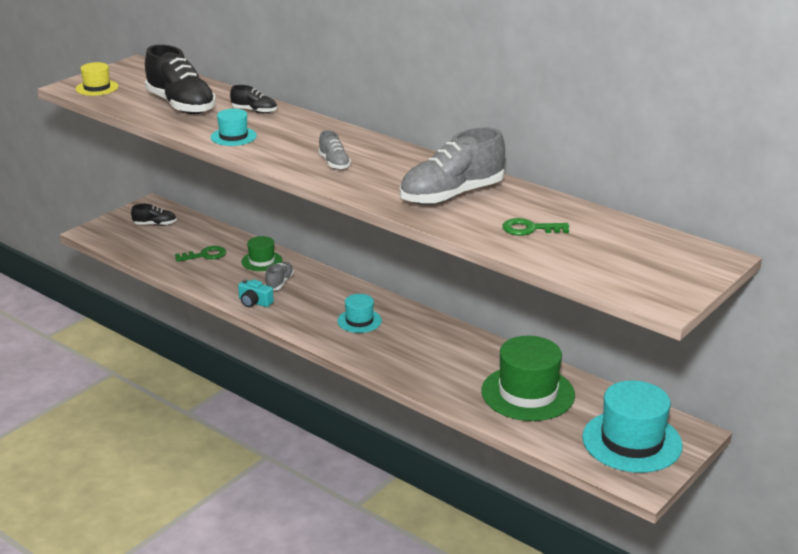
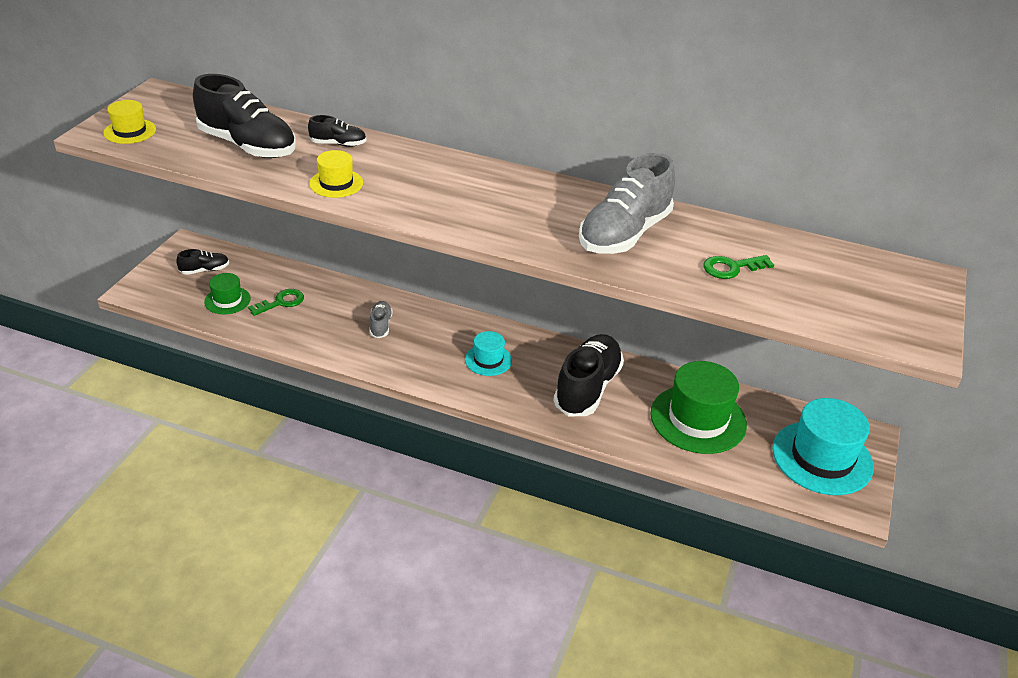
camera: 20 degrees left, 10 degrees up
turquoise hat [211,109,257,146] -> yellow hat [309,150,363,198]
turquoise camera [238,279,274,307] -> none
green hat [241,236,282,271] -> green hat moved to [204,273,251,314]
grey shoe [318,130,351,170] -> none
none -> black shoe [553,334,624,416]

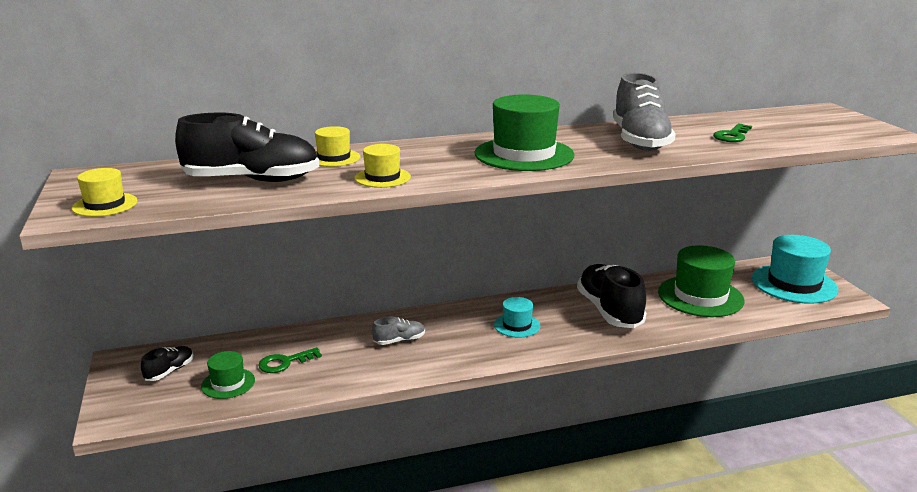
camera: 35 degrees left, 15 degrees down
green key [248,289,304,316] -> green key turned 135 degrees counterclockwise [258,347,322,373]
black shoe [308,115,366,147] -> yellow hat [315,126,360,167]
grey shoe [369,301,393,338] -> grey shoe turned 105 degrees clockwise [372,317,425,345]
none -> green hat [475,94,575,171]

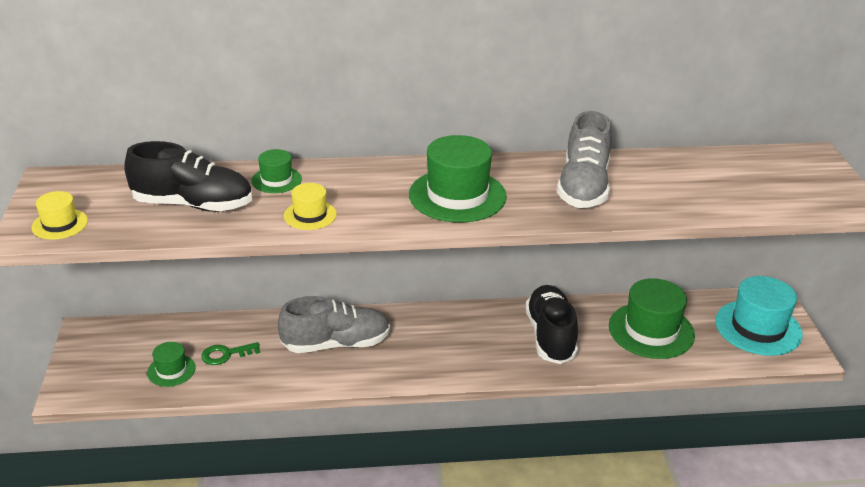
camera: 10 degrees right, 10 degrees up
black shoe [141,346,193,381] -> none
yellow hat [315,126,360,167] -> green hat [251,149,302,193]
grey shoe [372,317,425,345] -> grey shoe [278,296,390,353], size x2.12
turquoise hat [494,297,540,338] -> none
green key [713,123,752,142] -> none

